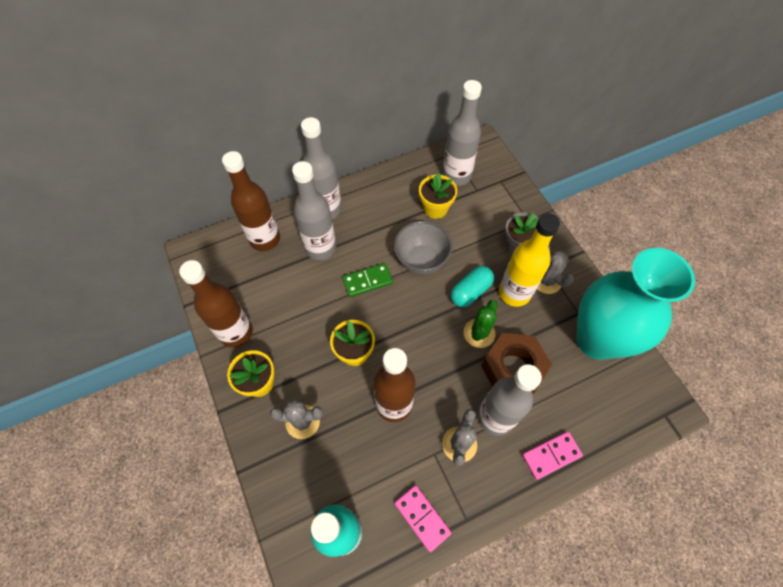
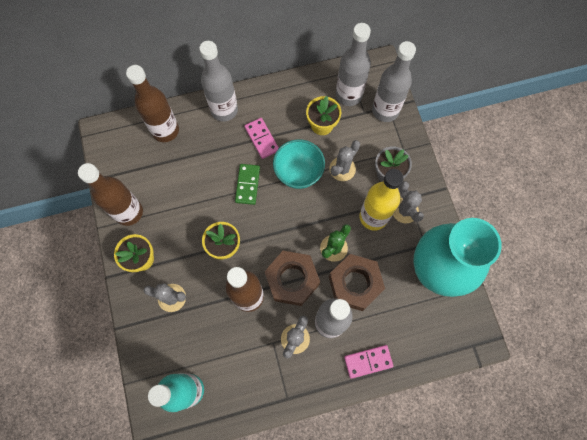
camera: 10 degrees right, 10 degrees up
grey bottle [292,161,336,260] -> grey bottle moved to [372,41,416,122]
green domino [342,263,393,297] -> green domino turned 75 degrees counterclockwise [235,164,260,205]
grey bowl [394,221,452,274] -> turquoise bowl [273,139,325,189]
pink domino [395,485,451,552] -> pink domino moved to [245,118,279,159]
turquoise capsule [451,266,494,307] -> none
none -> brown nut [264,251,320,306]
none -> grey cactus [329,140,360,181]

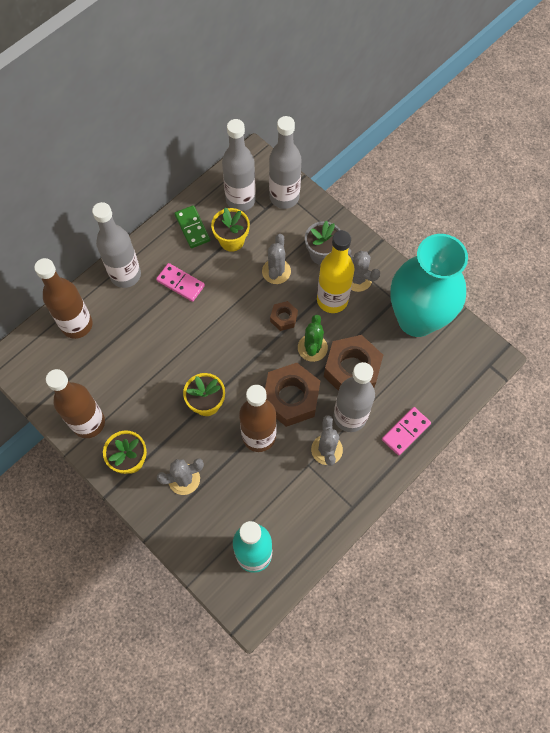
camera: 30 degrees left, 5 degrees down
green domino [235,164,260,205] -> green domino moved to [175,205,210,248]
turquoise bowl [273,139,325,189] -> none
none -> brown nut [270,301,298,331]

